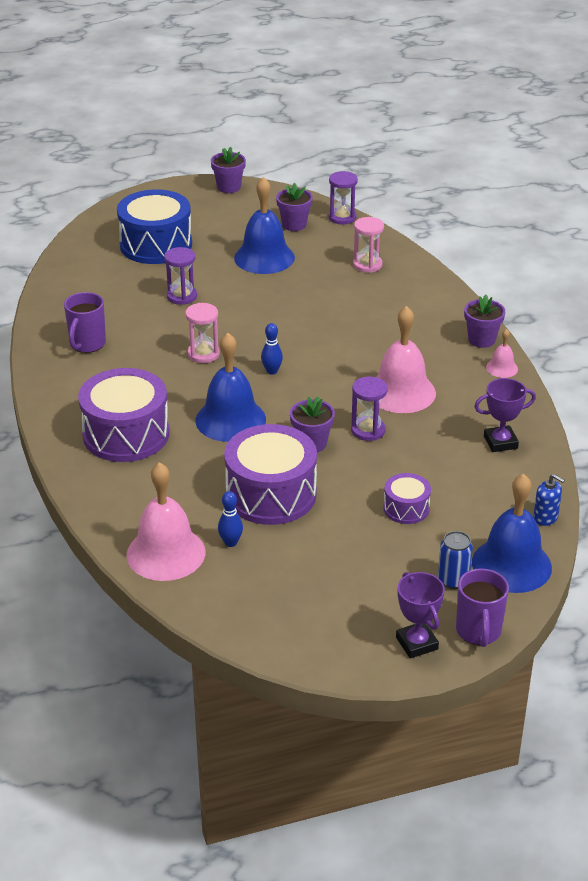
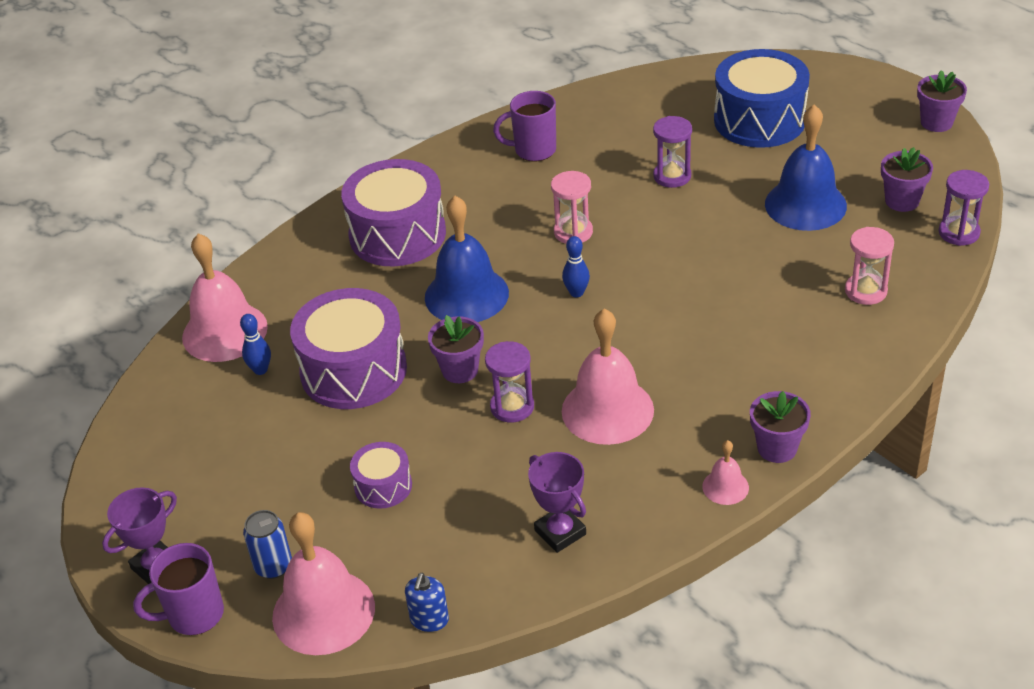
camera: 70 degrees right, 5 degrees up
blue bell [472,474,552,593] -> pink bell [272,512,375,655]

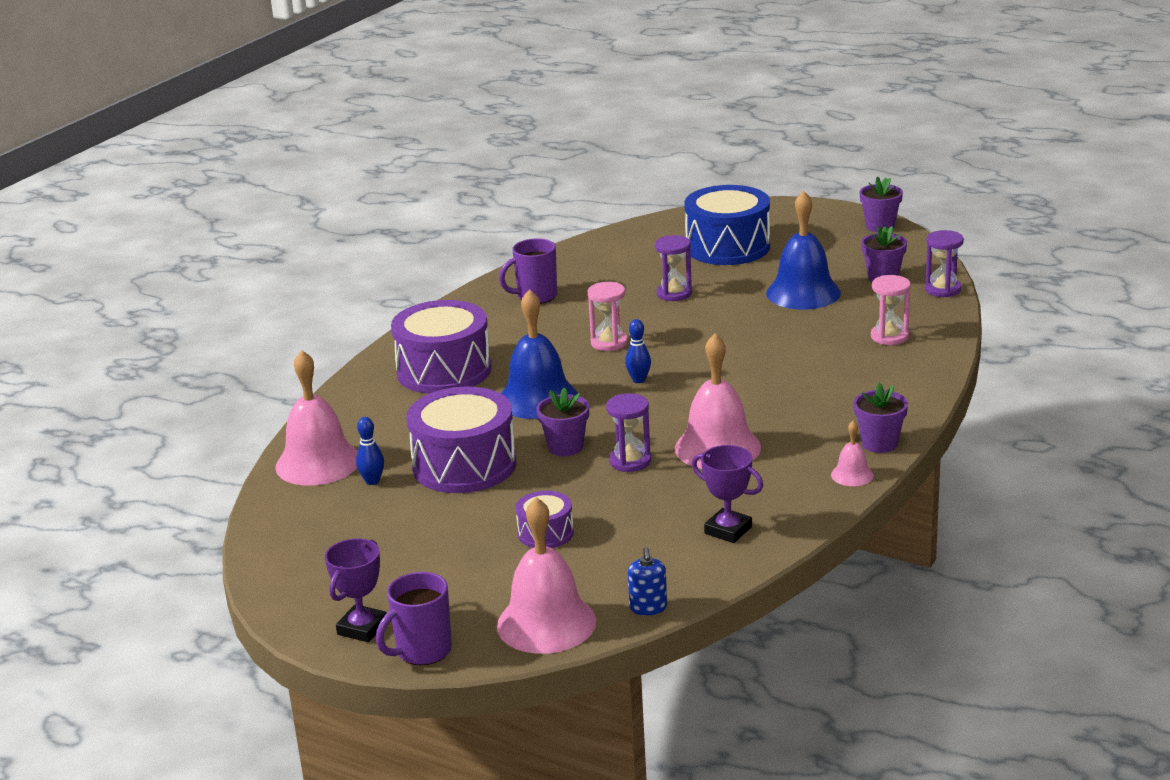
camera: 20 degrees left, 15 degrees down
blue can [243,510,292,579] -> none

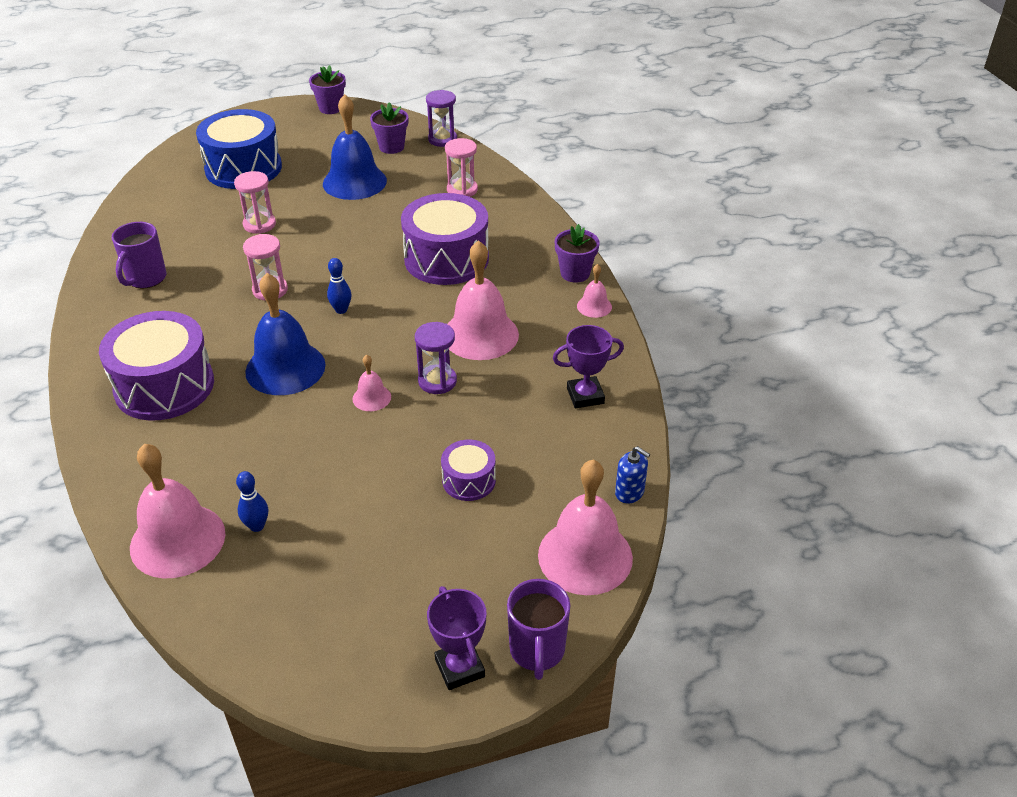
camera: 50 degrees left, 15 degrees up
purple drum [407,387,516,493] -> purple drum moved to [401,193,489,285]
purple flower pot [537,387,589,456] -> pink bell [352,354,391,411]
purple hourglass [655,235,692,301] -> pink hourglass [234,171,276,234]

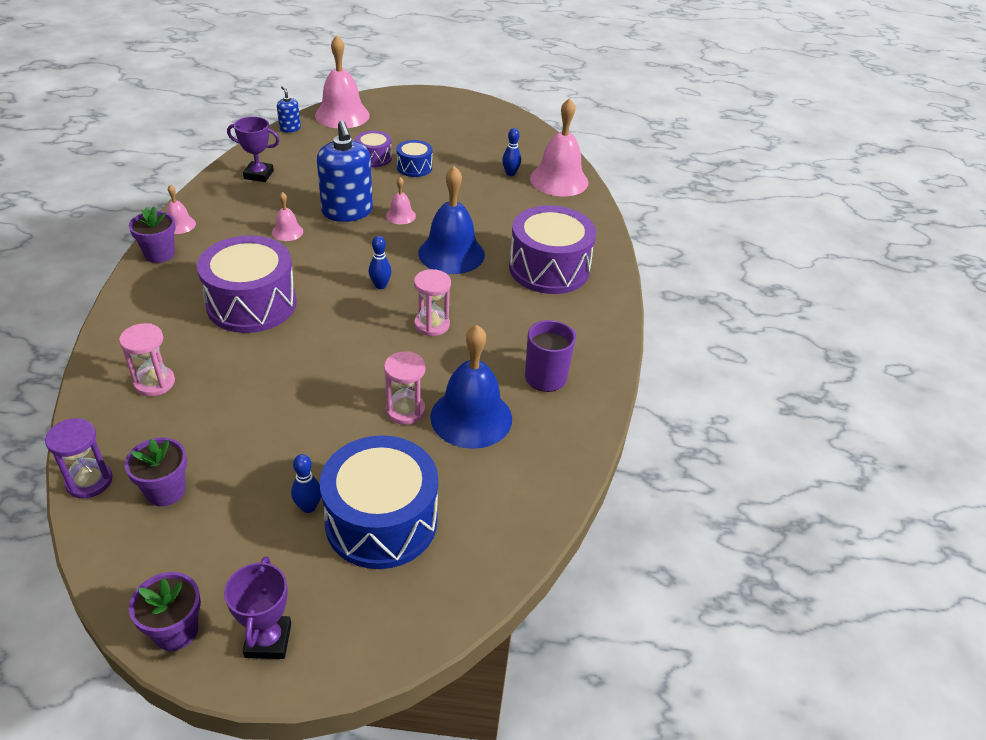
camera: 160 degrees left, 0 degrees up
blue bell [323,94,387,200] -> blue bell moved to [430,325,512,449]
purple hourglass [415,322,457,394] -> blue soap dispenser [317,120,373,222]
purple trophy [427,586,487,690] -> purple trophy moved to [224,556,291,659]
pink bell [448,240,519,360] -> pink bell [272,192,303,241], size x0.47
purple mug [507,579,570,680] -> none
none -> blue bowling pin [291,454,321,513]
none -> blue drum [396,140,432,177]

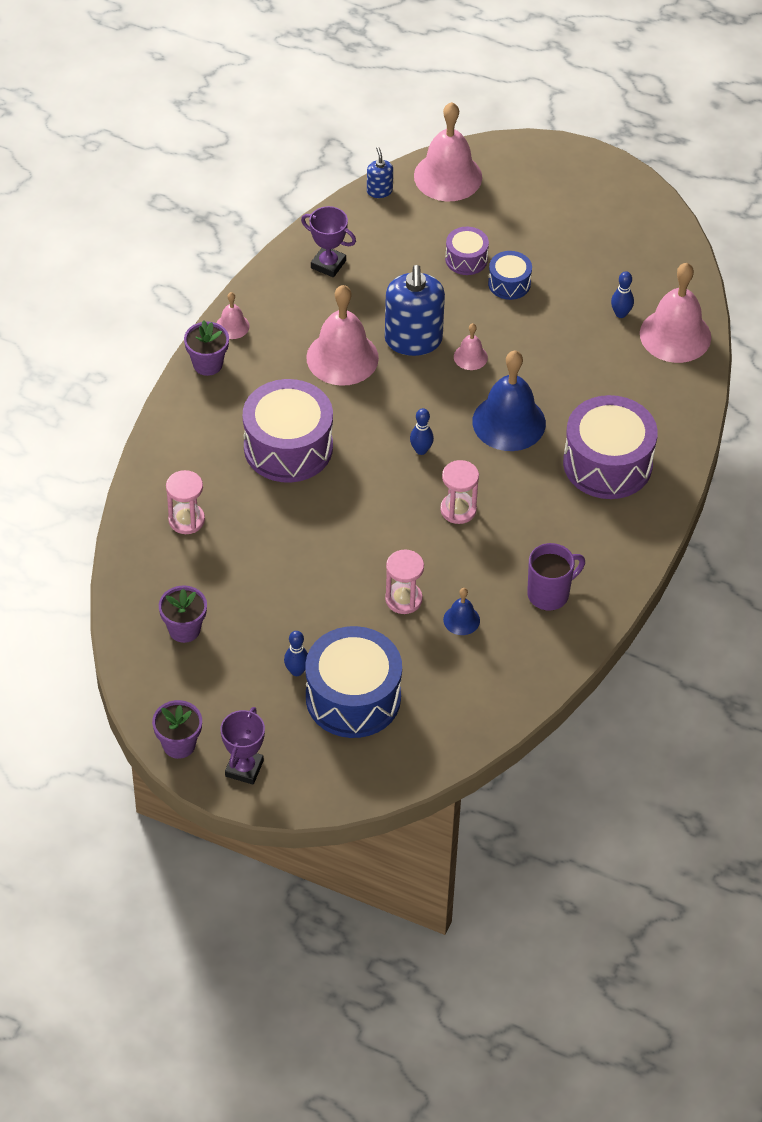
camera: 20 degrees right, 10 degrees up
purple hourglass [45,418,113,499] -> none
pink bell [272,192,303,241] -> pink bell [306,285,379,386], size x2.11
blue bell [430,325,512,449] -> blue bell [443,588,480,635], size x0.47

